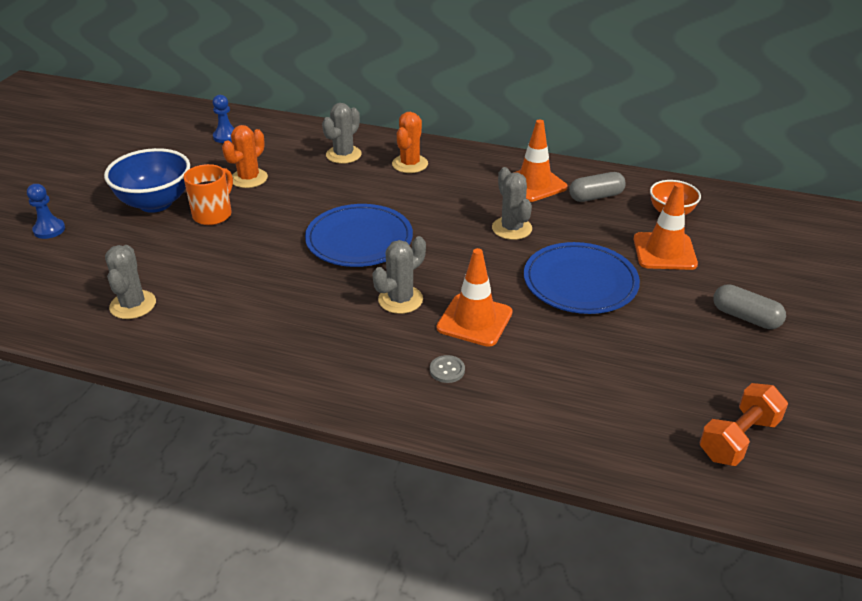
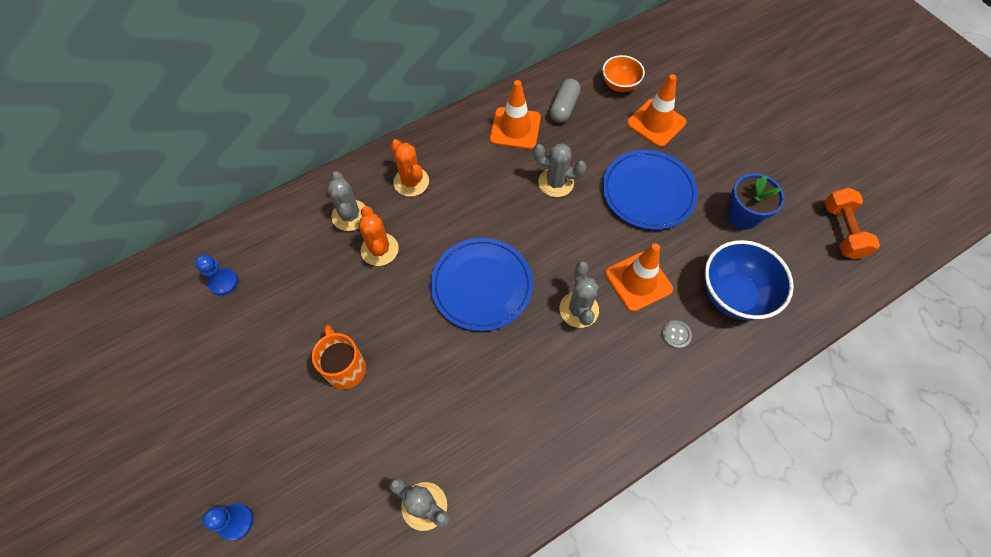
camera: 50 degrees left, 25 degrees up
blue bowl [104,148,190,213] -> blue bowl moved to [705,240,794,321]
orange cactus [222,125,268,188] -> orange cactus moved to [359,206,399,266]
grey capsule [713,284,786,329] -> none
none -> blue flower pot [728,173,785,230]

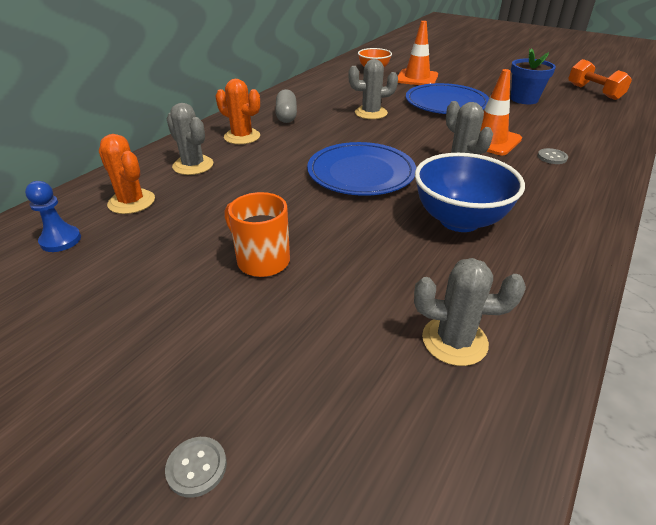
camera: 25 degrees left, 25 degrees down
blue pawn [202,503,253,541] -> grey button [165,437,227,498]
orange cactus [359,206,399,266] -> orange cactus moved to [98,134,155,214]
orange traffic cone [490,80,541,149] -> none
grey capsule [550,79,581,123] -> grey capsule moved to [275,89,297,123]
blue bowl [705,240,794,321] -> blue bowl moved to [415,153,525,232]

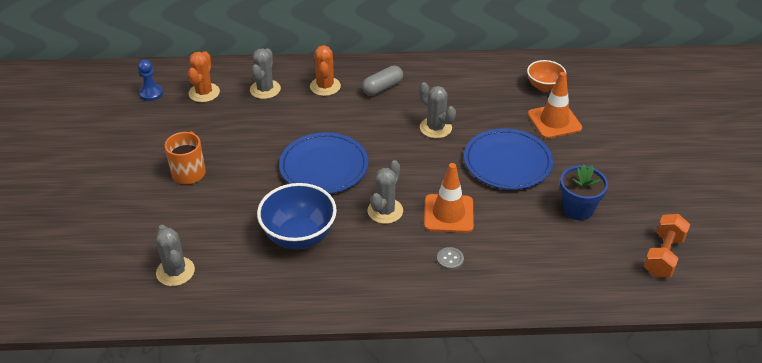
camera: 55 degrees right, 5 degrees up
grey button [165,437,227,498] -> none

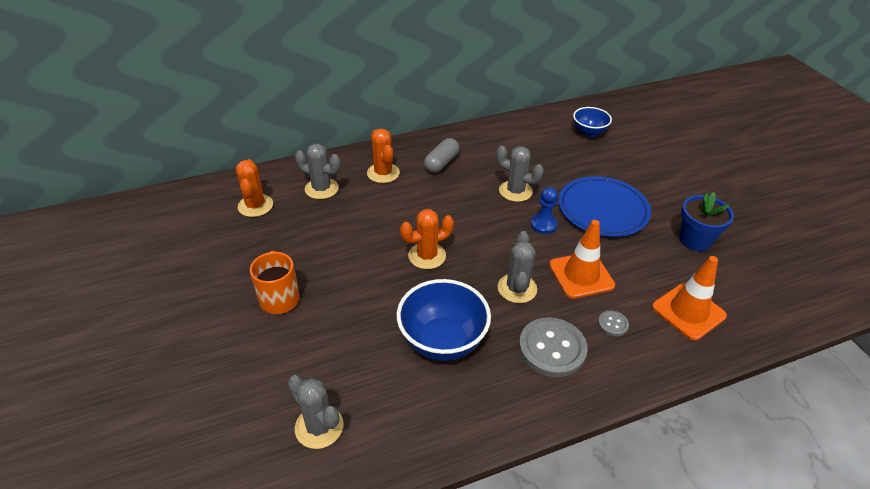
camera: 20 degrees left, 0 degrees up
blue pawn [138,60,163,101] -> blue pawn moved to [531,187,558,234]
grey cactus [250,48,281,99] -> grey cactus turned 60 degrees counterclockwise [295,144,341,199]
blue plate [279,132,368,194] -> orange cactus [400,209,454,269]
orange bowl [527,60,566,92] -> blue bowl [573,107,612,137]
orange traffic cone [528,72,582,139] -> orange traffic cone moved to [652,256,727,340]
orange dumbbell [644,214,690,277] -> none
none -> grey button [519,317,588,377]

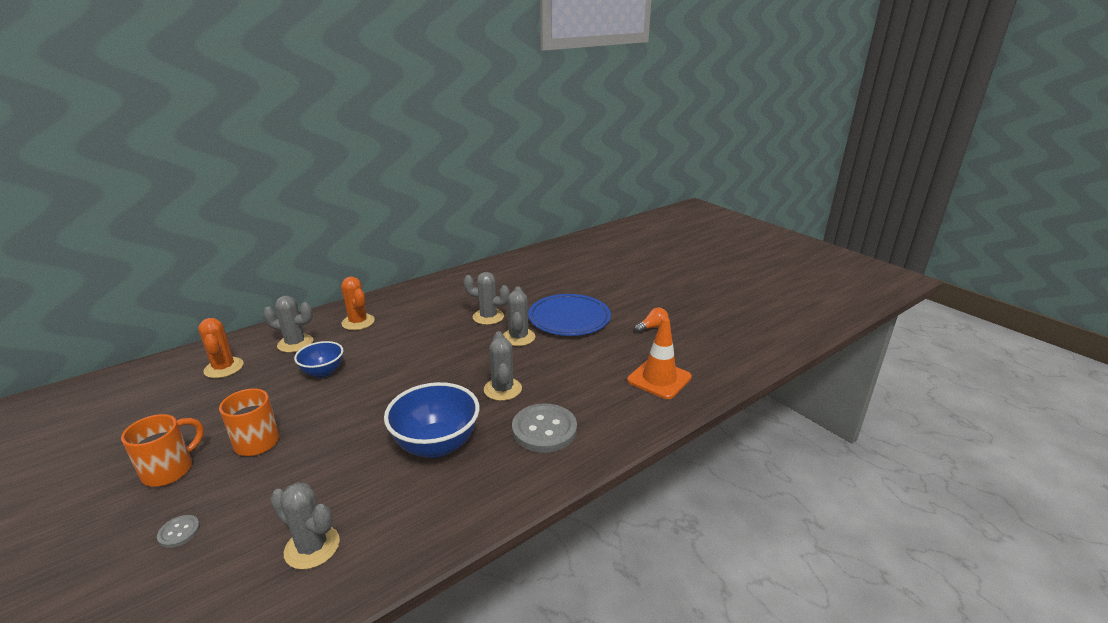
camera: 15 degrees left, 15 degrees down
orange cactus [400,209,454,269] -> none
grey capsule [424,138,459,173] -> none
blue pawn [531,187,558,234] -> grey cactus [503,286,535,346]
orange traffic cone [549,220,615,299] -> none
blue bowl [573,107,612,137] -> blue bowl moved to [294,341,343,378]
grey button [598,311,629,336] -> grey button moved to [157,515,200,548]
blue flower pot [679,192,734,251] -> orange light bulb [635,308,669,333]
none -> orange mug [121,414,204,487]

